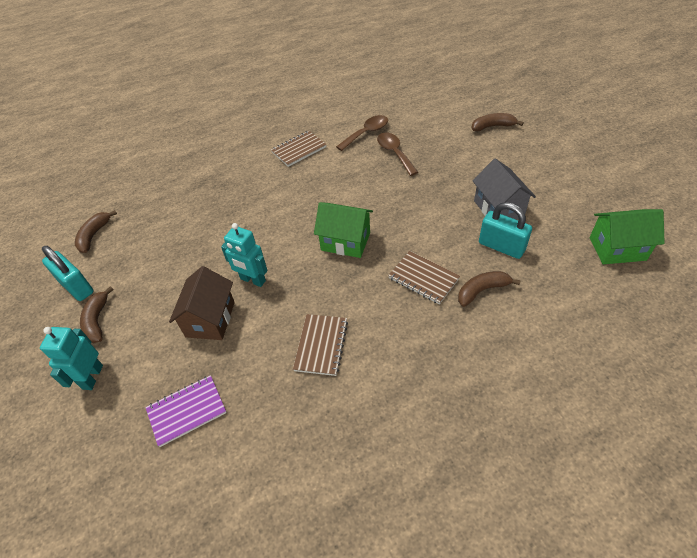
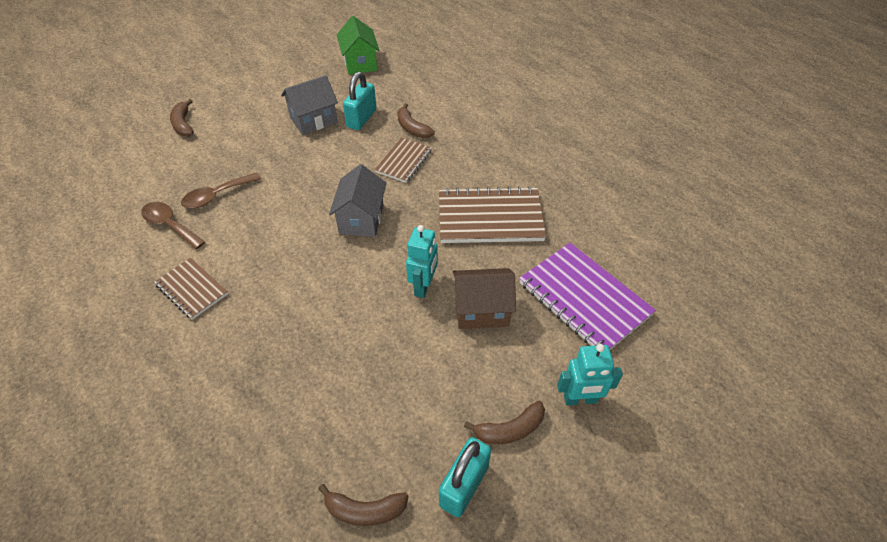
camera: 105 degrees left, 0 degrees up
purple notebook [145,375,227,447] -> purple notebook [519,243,656,350], size x1.73
brown notebook [293,314,348,376] -> brown notebook [439,186,546,243], size x1.73
green house [314,202,373,258] -> grey house [329,164,386,237]

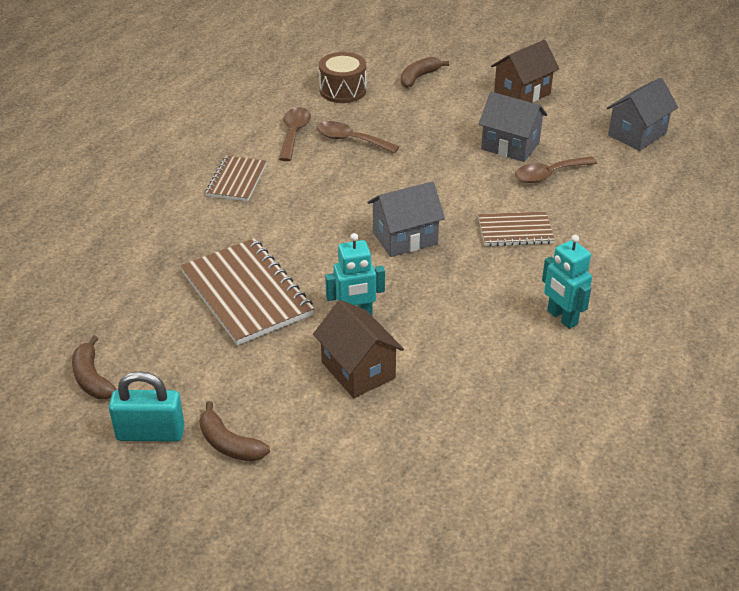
camera: 60 degrees right, 10 degrees down
green house [337,16,380,75] -> grey house [607,78,678,151]
turquoise padlock [343,72,376,130] -> brown spoon [515,156,597,183]
brown banana [397,103,435,138] -> none
brown notebook [439,186,546,243] -> brown notebook moved to [180,238,314,345]
purple notebook [519,243,656,350] -> none
turquoise robot [557,344,623,405] -> turquoise robot moved to [542,235,592,329]
none -> brown drum [319,52,366,103]
none -> brown house [491,40,559,103]

